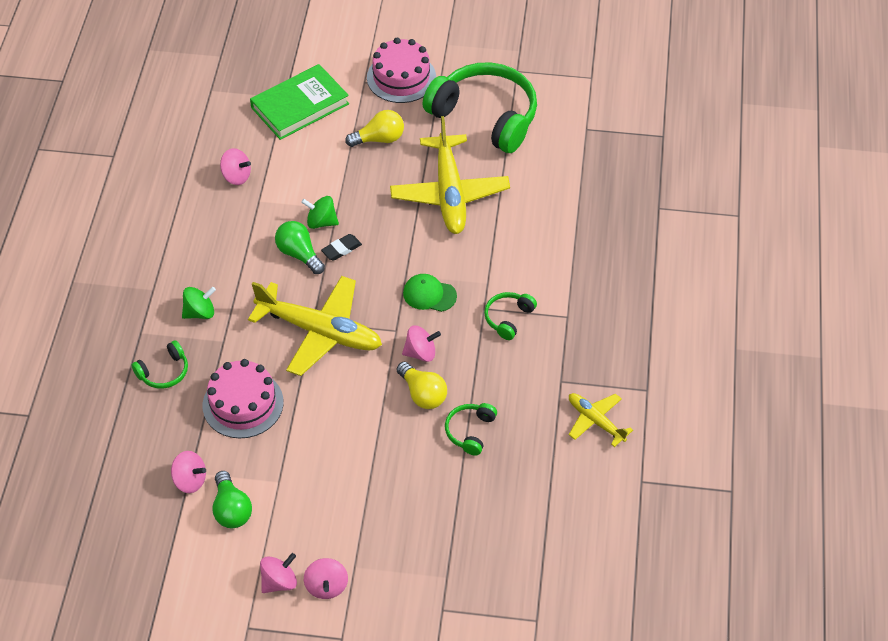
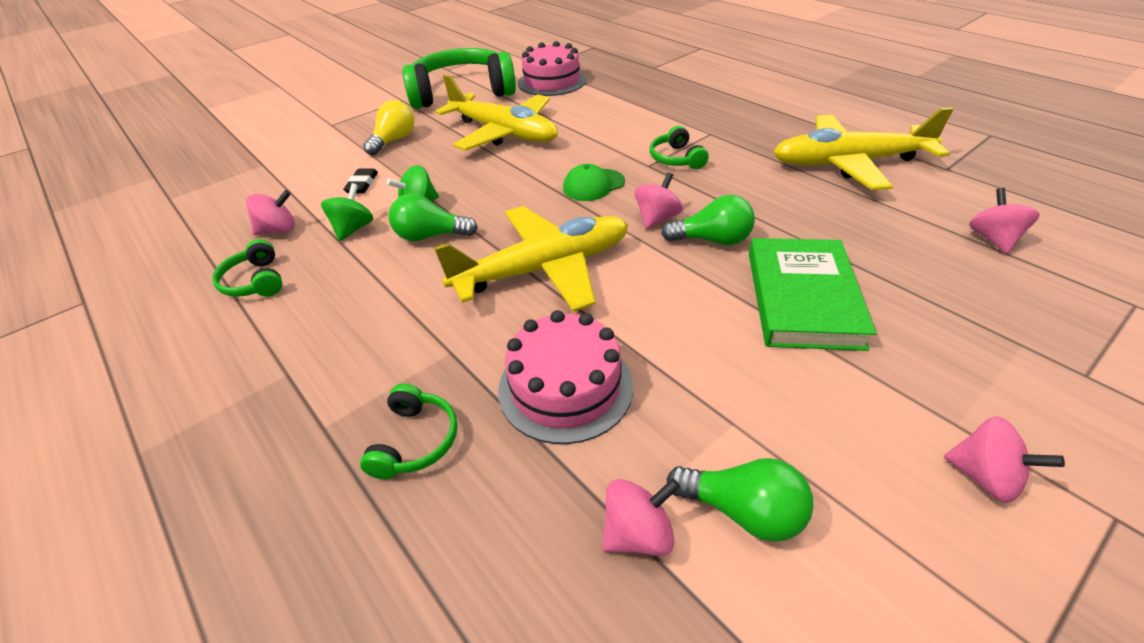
camera: 45 degrees left, 10 degrees down
green spinning top [182,287,216,319] -> green spinning top moved to [321,183,373,241]
green book [250,64,349,140] -> green book moved to [749,238,877,351]
pink spinning top [260,553,297,593] -> pink spinning top moved to [969,188,1040,254]
black eraser [321,234,362,261] -> black eraser moved to [343,168,378,193]
pink cake [367,38,436,103] -> pink cake moved to [518,41,586,96]
yellow light bulb [397,362,447,409] -> green light bulb [661,195,755,245]
green headphones [445,403,497,456] -> green headphones moved to [212,239,282,297]
yellow plane [569,393,633,447] -> yellow plane [773,107,953,190], size x1.90

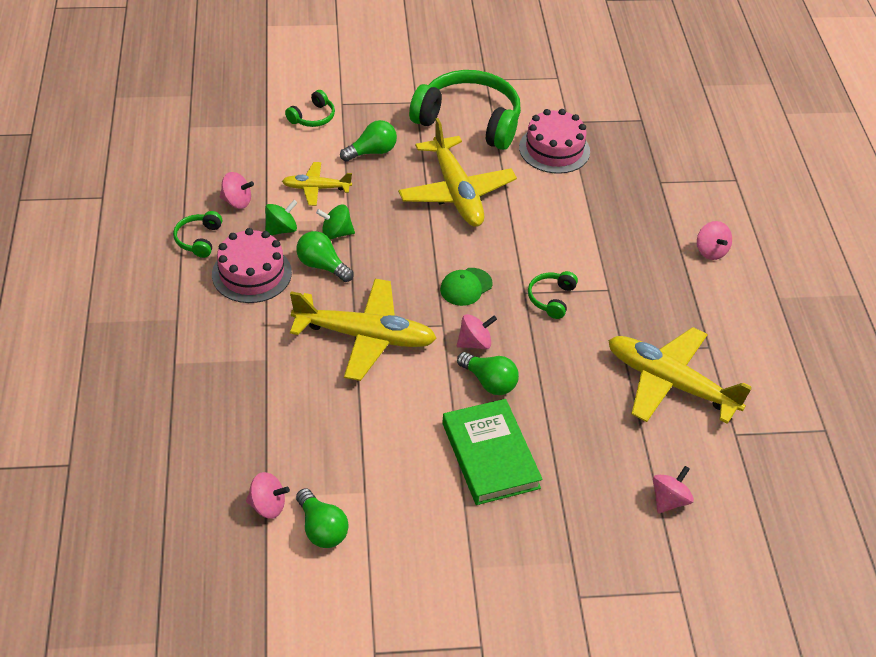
camera: 30 degrees right, 5 degrees up
black eraser [343,168,378,193] -> yellow plane [282,162,352,206]
green headphones [360,384,458,479] -> green headphones moved to [285,90,335,127]
yellow light bulb [363,100,415,155] -> green light bulb [340,120,397,162]
pink cake [498,310,633,444] -> pink cake moved to [212,228,292,303]
green cap [563,164,625,201] -> green cap turned 45 degrees counterclockwise [440,268,493,306]
green book [749,238,877,351] -> green book turned 60 degrees counterclockwise [442,399,543,505]
pink spinning top [944,416,1065,503] -> pink spinning top moved to [697,221,732,260]

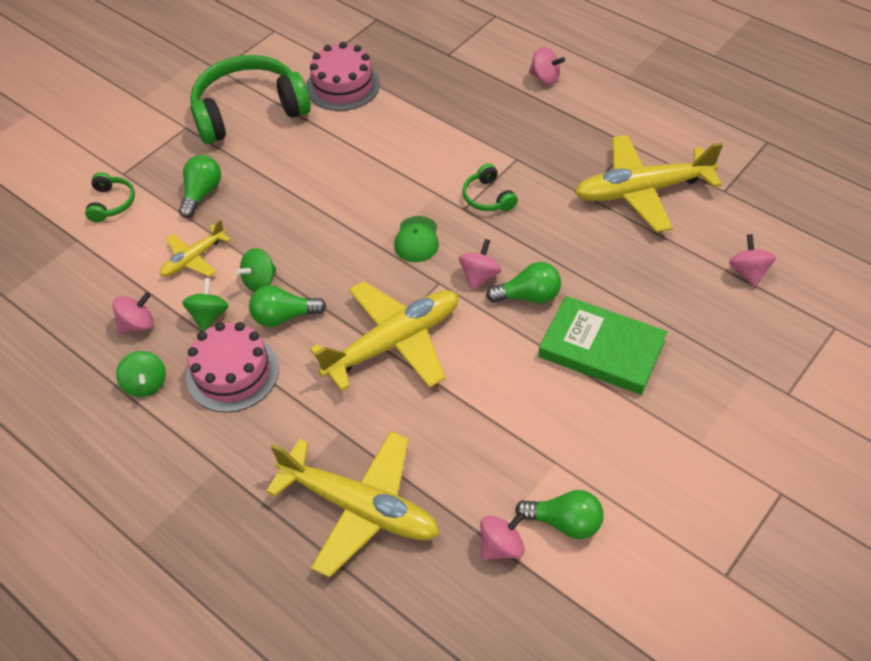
camera: 40 degrees left, 5 degrees up
green headphones [173,211,222,258] -> green spinning top [116,351,166,397]
yellow plane [398,118,517,227] -> yellow plane moved to [266,431,440,578]

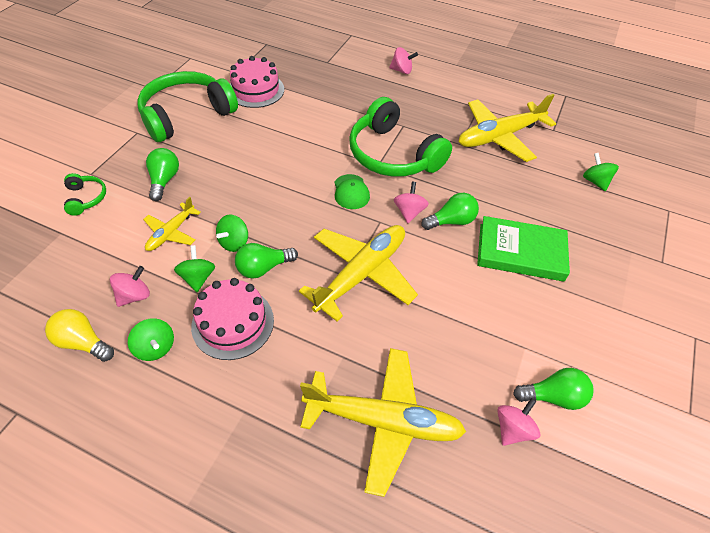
camera: 20 degrees left, 0 degrees up
green headphones [463,164,518,211] -> green headphones [349,97,452,177], size x2.28
pink spinning top [729,234,776,287] -> green spinning top [583,153,619,191]
none -> yellow light bulb [45,309,114,362]

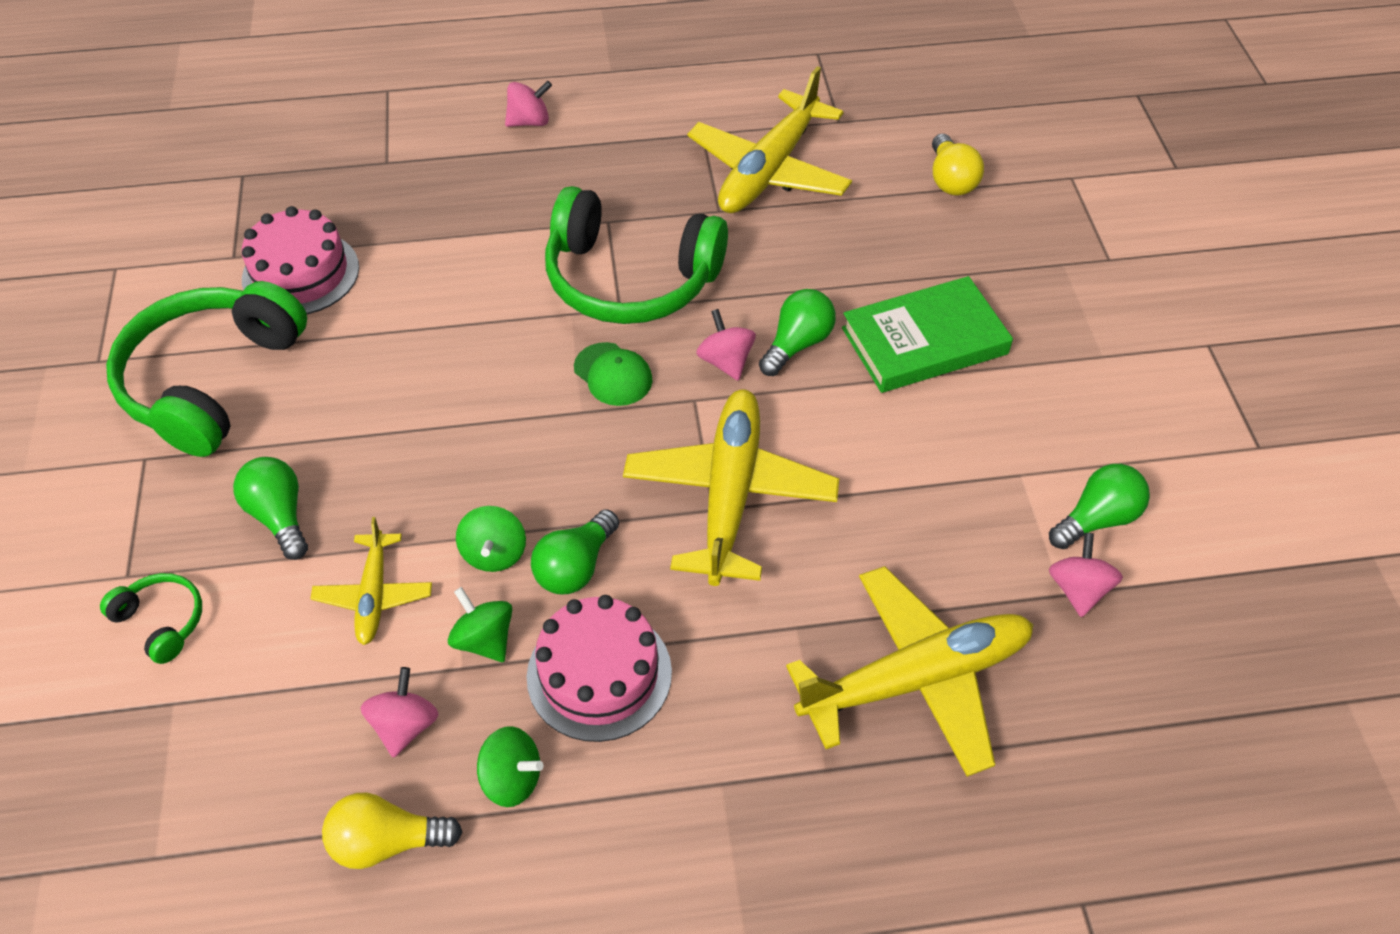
camera: 30 degrees left, 0 degrees up
green spinning top [583,153,619,191] -> yellow light bulb [932,134,984,195]

